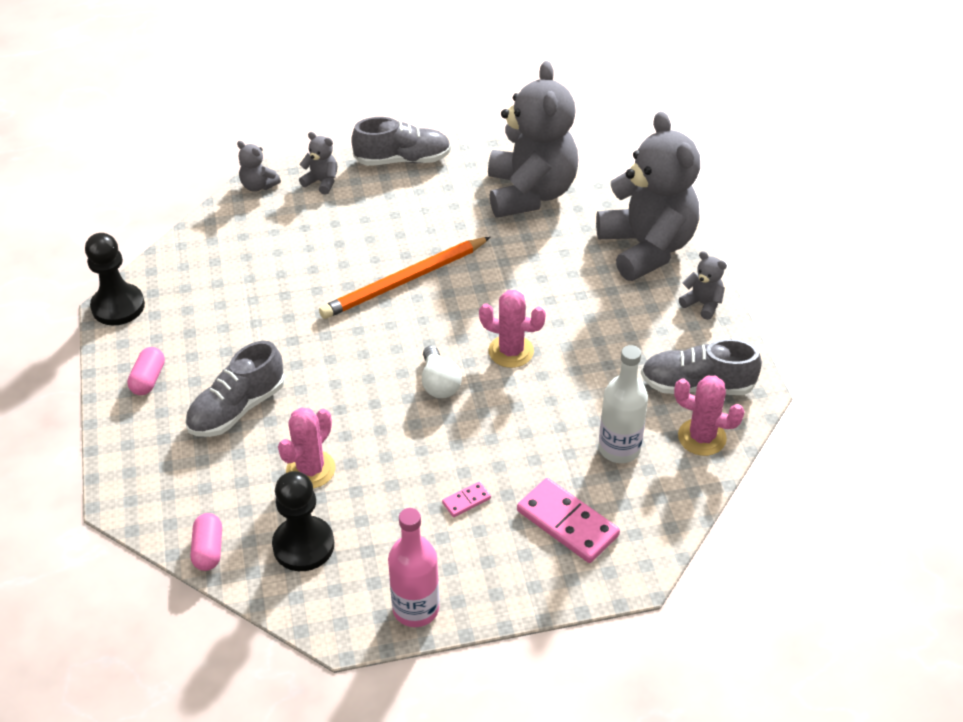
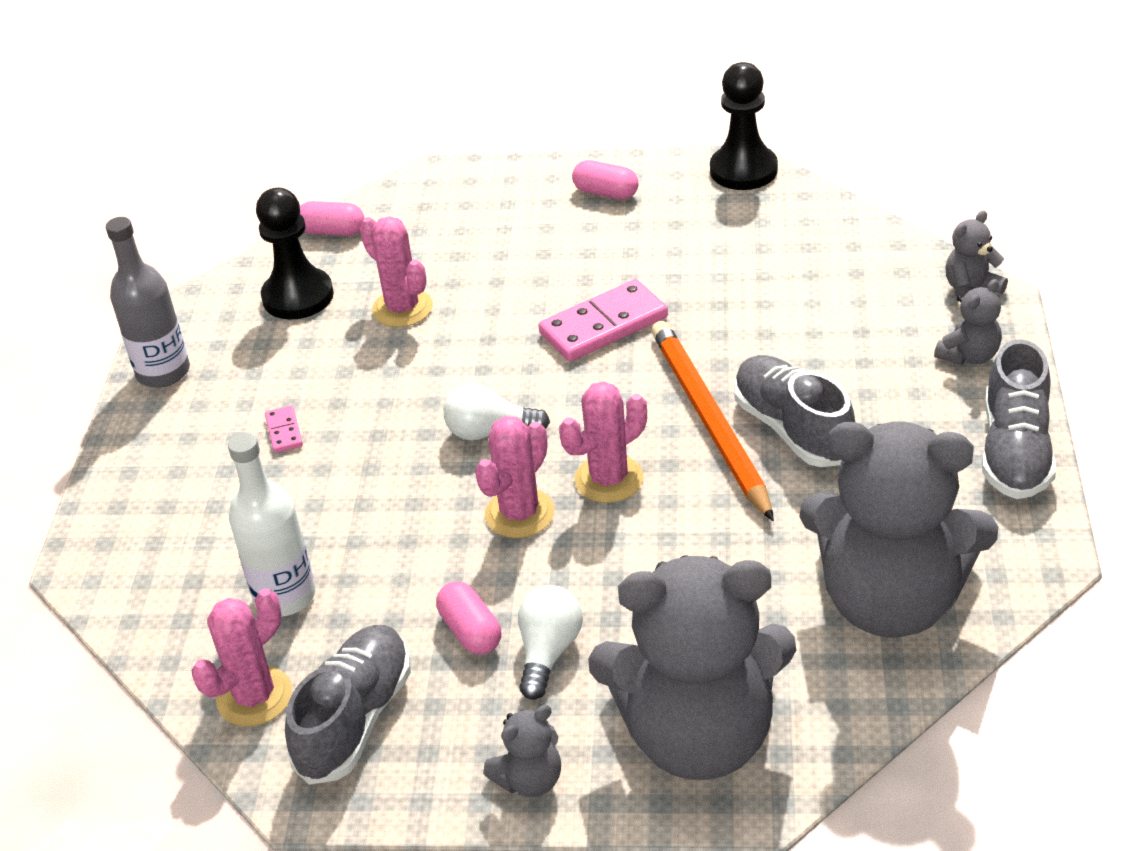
camera: 110 degrees right, 5 degrees down
grey shoe [185,341,285,437] -> grey shoe moved to [734,355,855,467]
pink bottle [388,508,439,627] -> grey bottle [106,217,190,388]
pink domino [517,478,620,563] -> pink domino moved to [538,279,668,361]
none -> pink capsule [436,581,501,655]
none -> white light bulb [518,585,583,700]
none -> pink cactus [559,381,647,503]

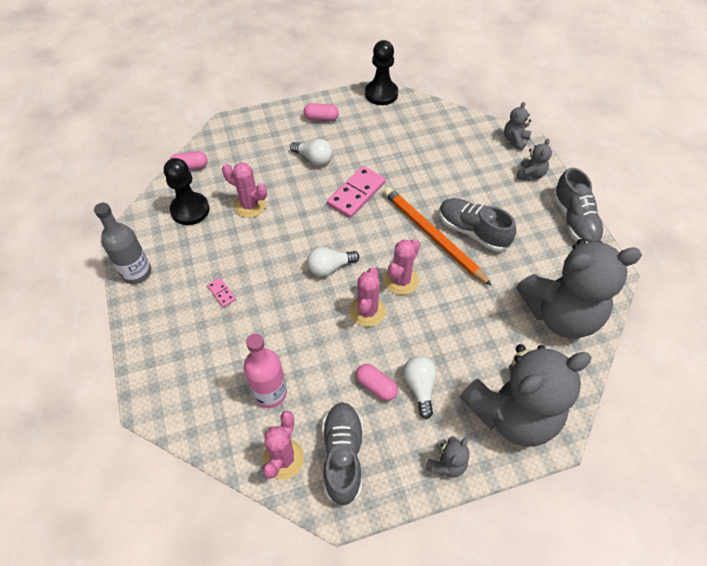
camera: 25 degrees left, 15 degrees up
white bottle [228,433,315,617] -> pink bottle [243,334,287,408]
none -> white light bulb [290,139,333,166]

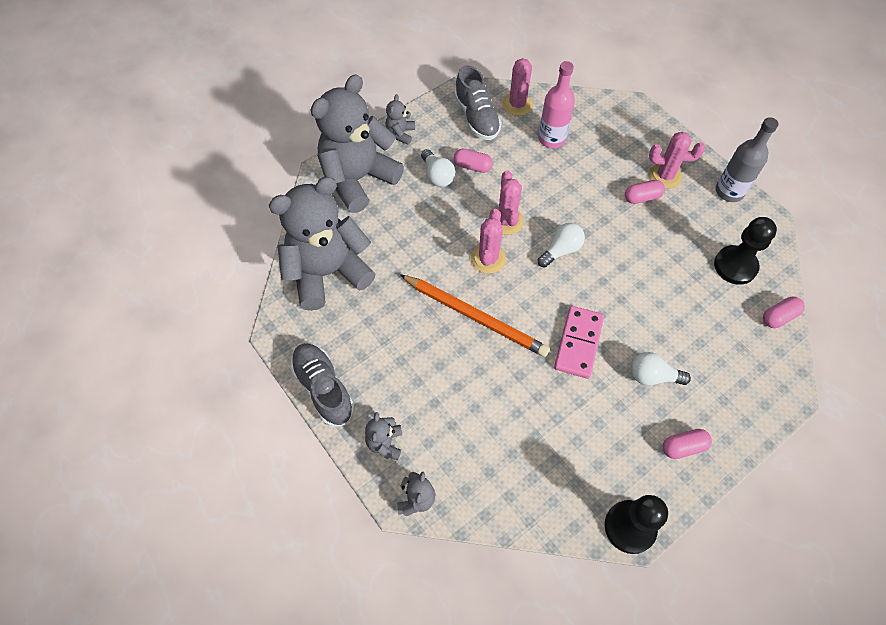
camera: 160 degrees right, 5 degrees up
pink domino [207,278,236,308] -> pink capsule [625,180,665,204]
pink cactus [222,162,267,218] -> pink cactus moved to [649,132,705,189]
grey shoe [439,198,516,252] -> none

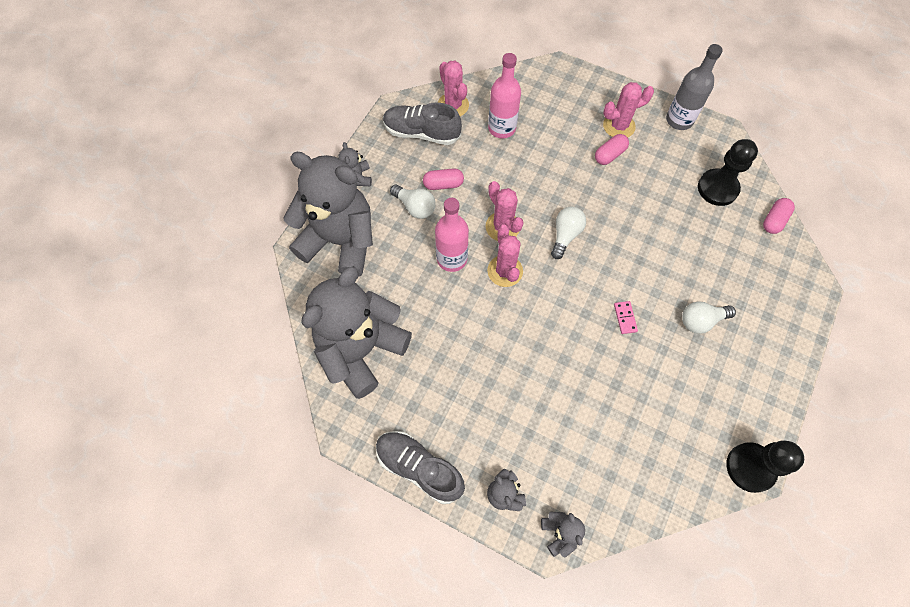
camera: 25 degrees left, 5 degrees up
grey teddy bear [311,74,404,213] -> grey teddy bear turned 90 degrees clockwise [284,152,373,277]
orange pencil [400,274,550,357] -> none
grey shoe [454,65,502,140] -> grey shoe turned 150 degrees clockwise [383,102,462,145]
pink domino [554,306,604,379] -> pink domino [614,301,638,334], size x0.47
pink capsule [663,429,712,459] -> none
none -> pink bottle [435,198,469,272]

